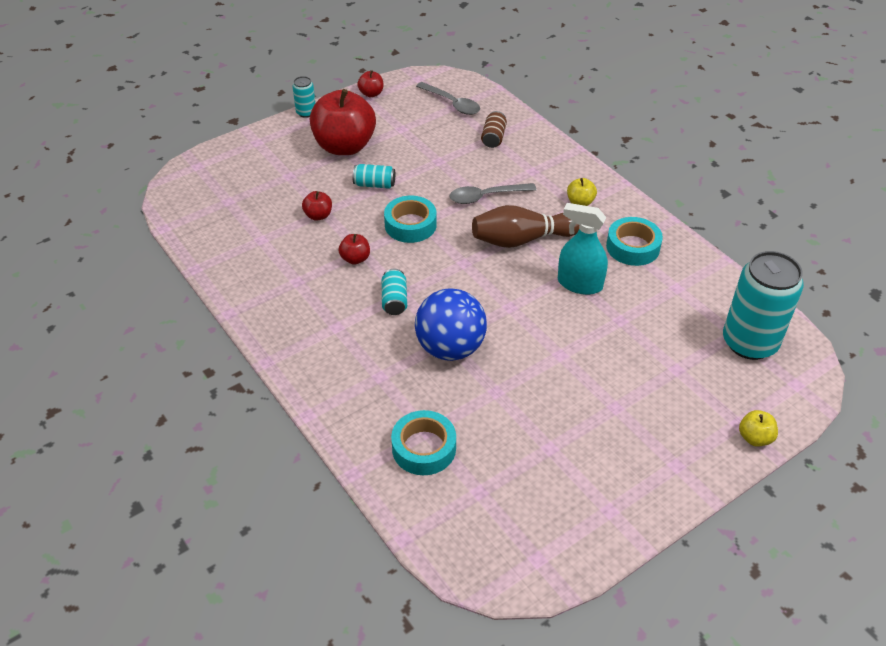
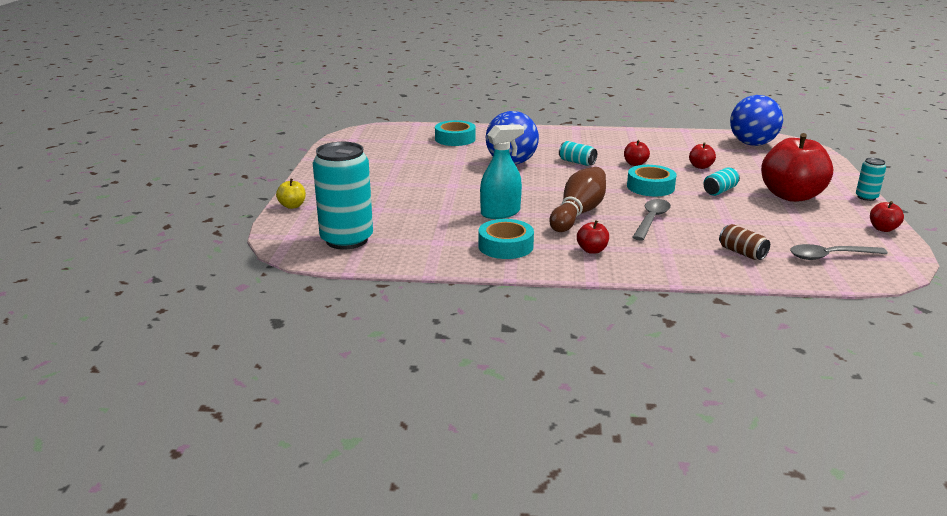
camera: 130 degrees right, 20 degrees down
yellow apple [567,178,597,206] -> red apple [577,220,609,254]
none -> blue ball [730,95,783,146]

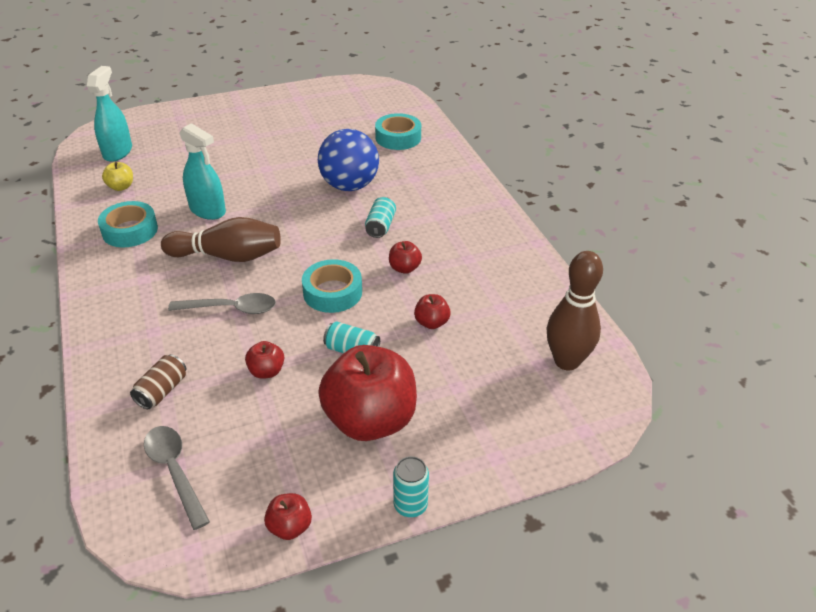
camera: 65 degrees right, 15 degrees up
yellow apple [276,179,306,209] -> yellow apple moved to [102,162,133,191]
turquoise can [313,142,373,250] -> turquoise spray bottle [87,66,132,162]
red apple [577,220,609,254] -> red apple moved to [245,341,284,379]
blue ball [730,95,783,146] -> brown bowling pin [547,251,603,371]

